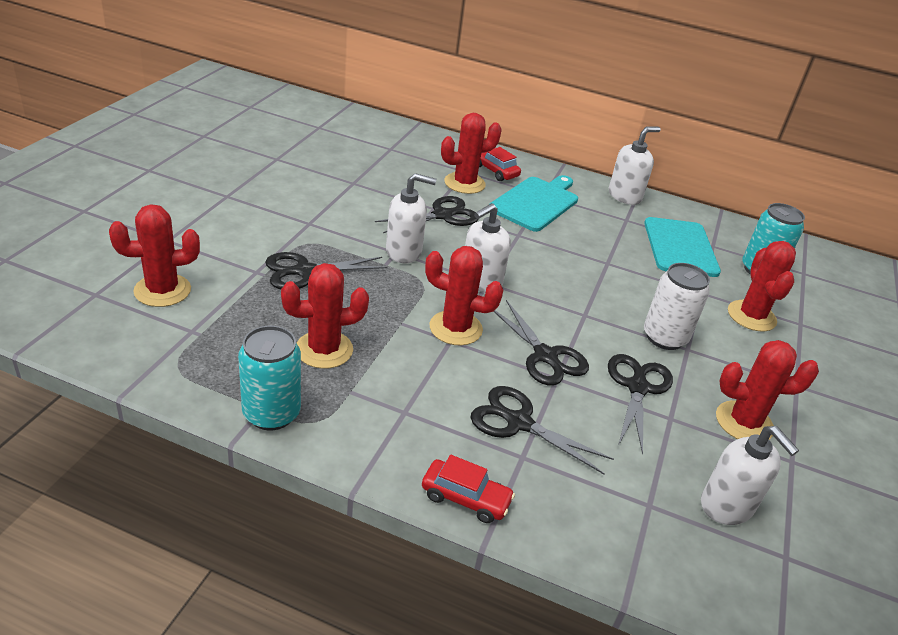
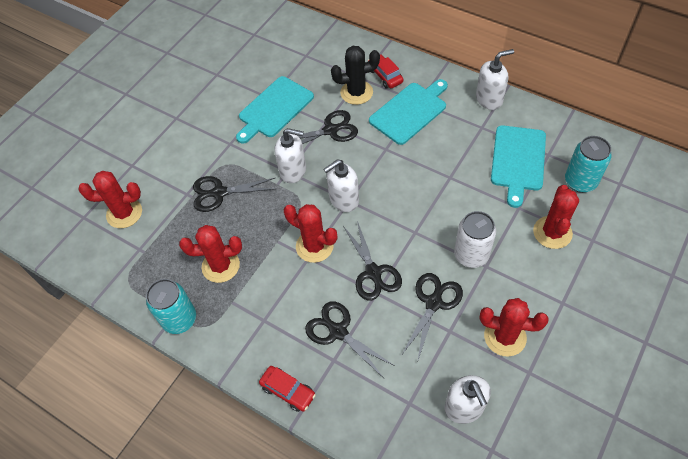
camera: 20 degrees right, 20 degrees up
red cactus [441,113,502,194] -> black cactus [331,46,380,105]
none -> turquoise cutting board [236,76,314,144]

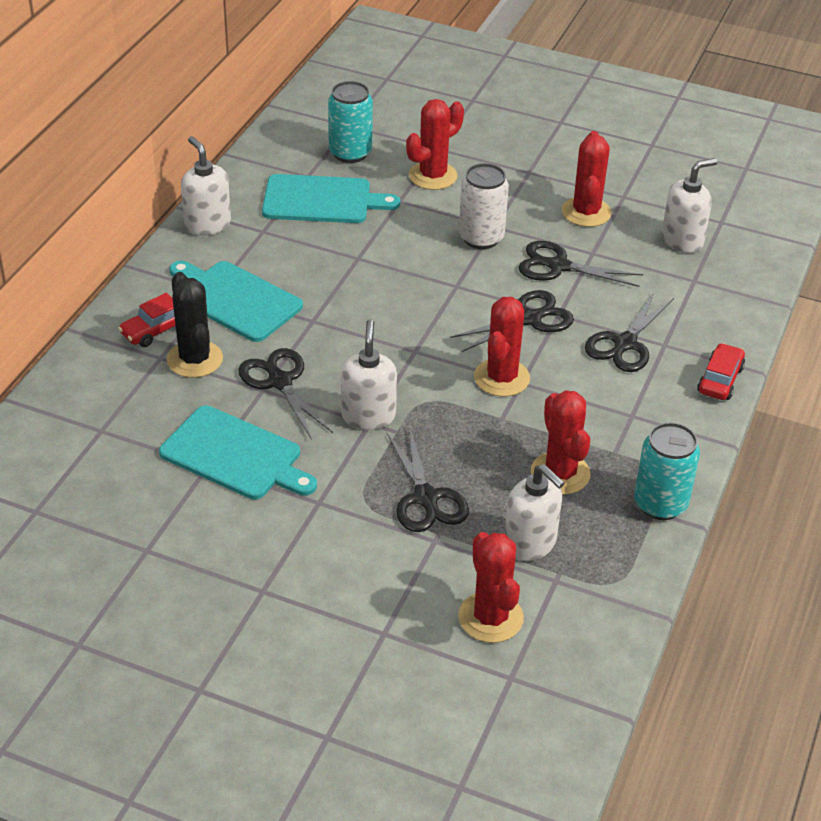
camera: 105 degrees left, 15 degrees down
white soap dispenser [324,159,359,212] -> white soap dispenser moved to [505,464,565,561]
red cactus [533,185,579,249] -> red cactus turned 45 degrees counterclockwise [406,99,464,190]

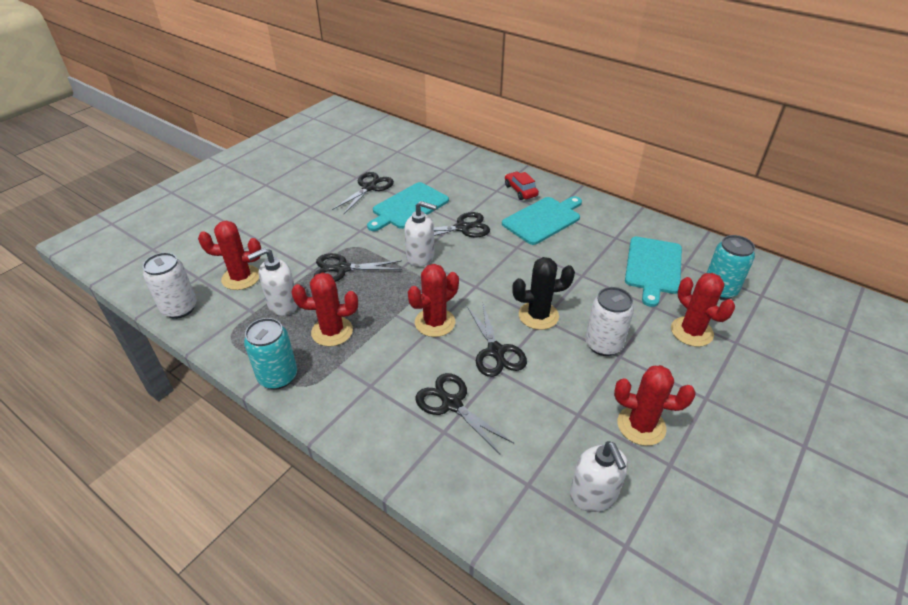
camera: 105 degrees right, 0 degrees up
black cactus [167,272,223,378] -> black cactus moved to [512,257,575,330]
white soap dispenser [181,136,231,236] -> none
red cactus [474,297,530,397] -> red cactus turned 75 degrees counterclockwise [408,264,459,337]
black scissors [518,241,643,287] -> black scissors moved to [332,172,394,215]
red car [697,343,745,400] -> none
none -> white can [143,252,197,319]

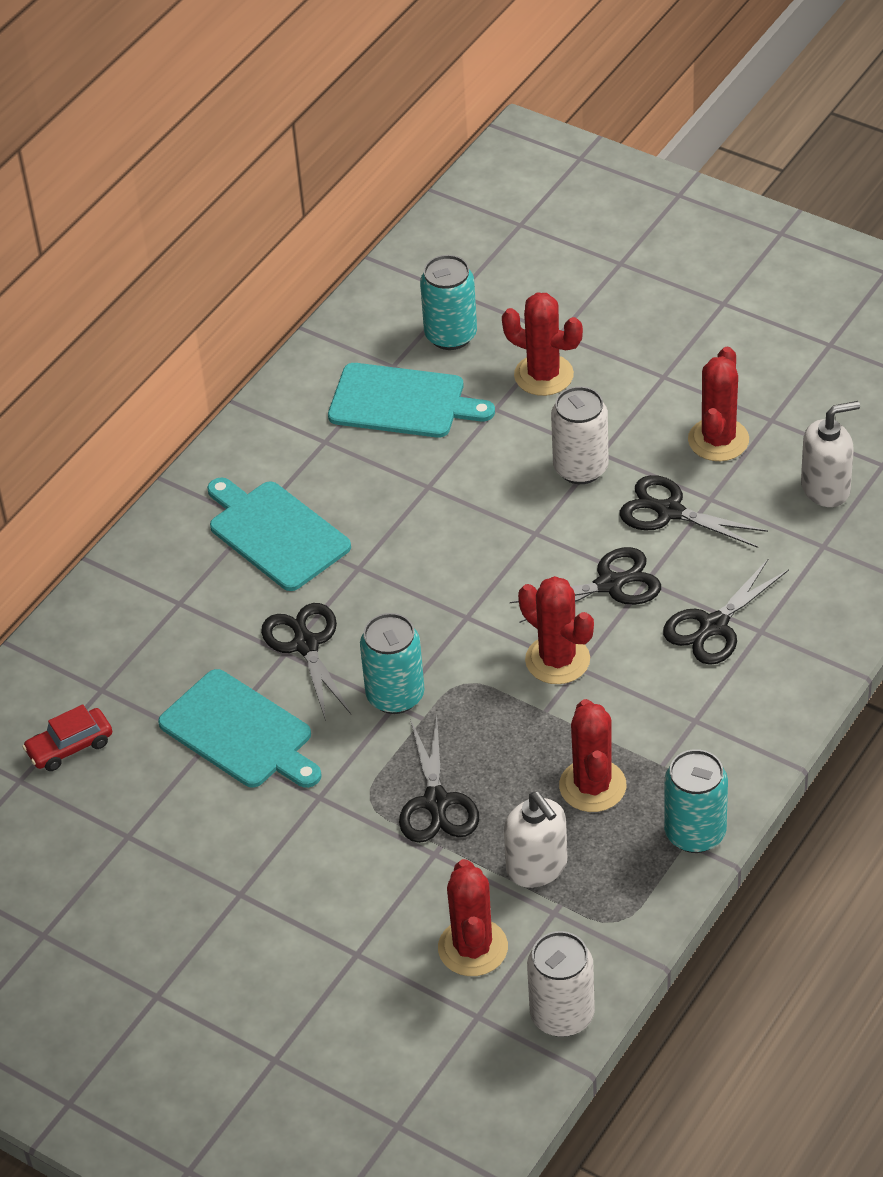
camera: 90 degrees left, 5 degrees up
black scissors [332,172,394,215] -> black scissors moved to [620,475,768,548]
white soap dispenser [404,201,437,267] -> turquoise can [360,613,424,714]
red car [505,172,539,200] -> red car moved to [22,704,112,771]
black cactus [512,257,575,330] -> none
red cactus [671,273,735,347] -> red cactus turned 60 degrees clockwise [502,293,583,396]

